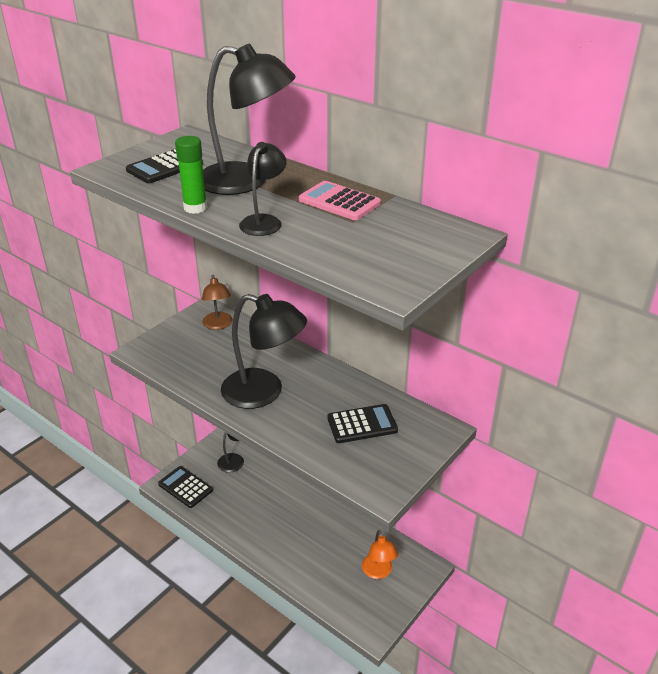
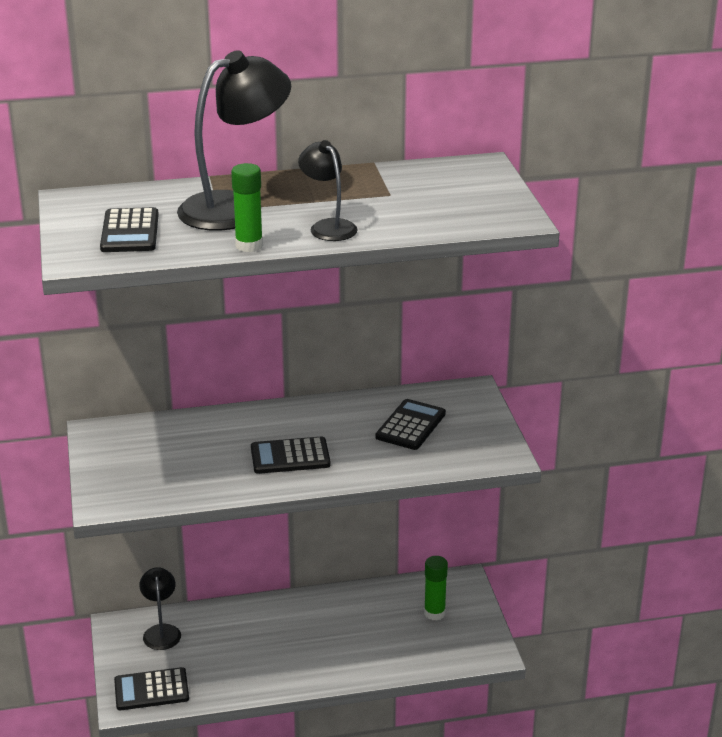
camera: 50 degrees left, 5 degrees down
brown lamp [202,275,233,330] -> none
black lamp [221,294,307,409] -> black calculator [251,436,331,474]
pink calculator [299,181,381,220] -> none
orange lamp [362,530,398,579] -> green glue stick [424,556,448,621]

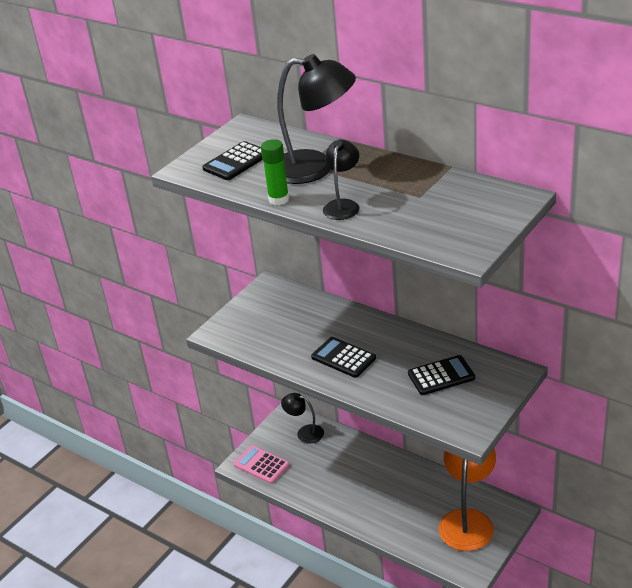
camera: 50 degrees right, 5 degrees up
black calculator [114,667,189,710] -> pink calculator [233,445,289,484]
black lamp [139,567,181,650] -> black lamp turned 105 degrees counterclockwise [281,393,324,444]
green glue stick [424,556,448,621] -> orange lamp [439,449,496,551]

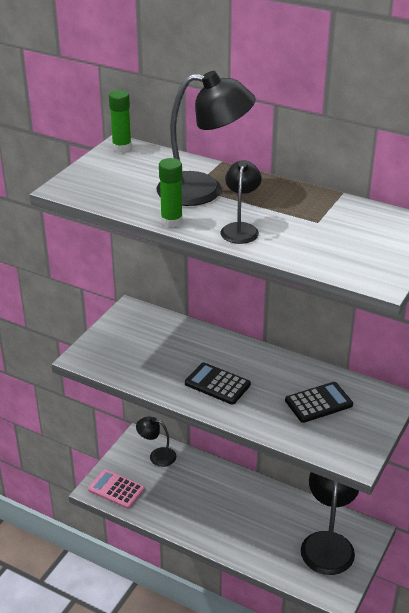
camera: 10 degrees left, 0 degrees up
black calculator [202,141,263,180] -> none
orange lamp [439,449,496,551] -> black lamp [301,472,359,575]
none -> green glue stick [109,90,132,152]

